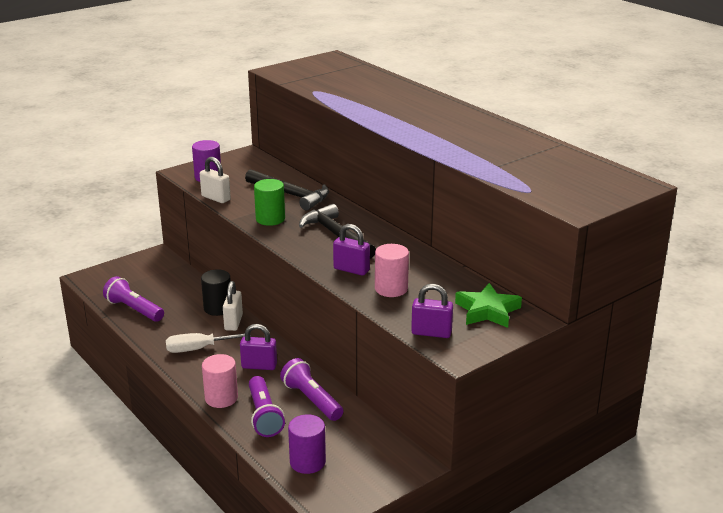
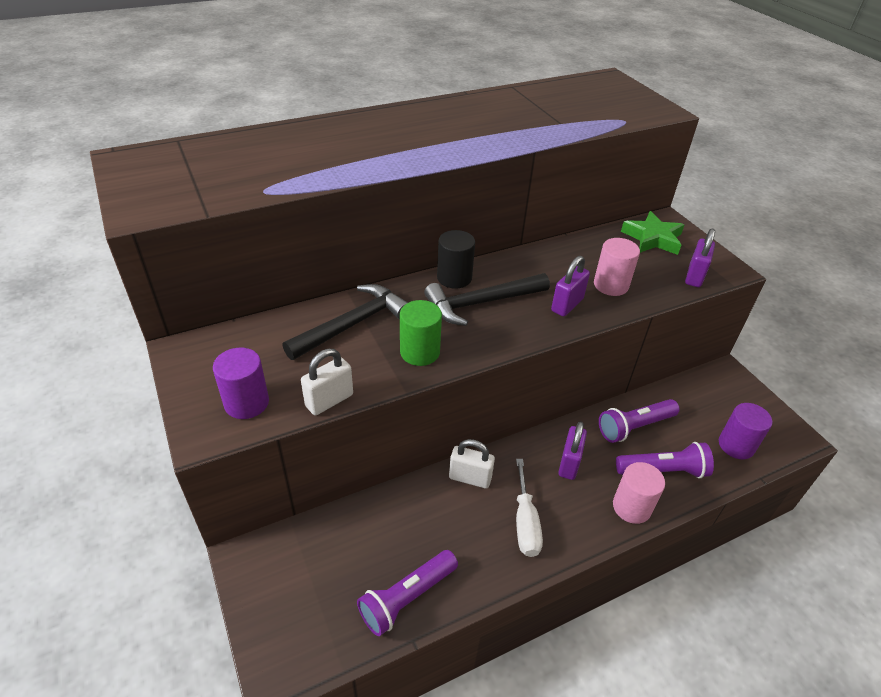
camera: 80 degrees left, 15 degrees up
black cylinder [201,269,231,316] -> black cylinder moved to [437,230,475,289]

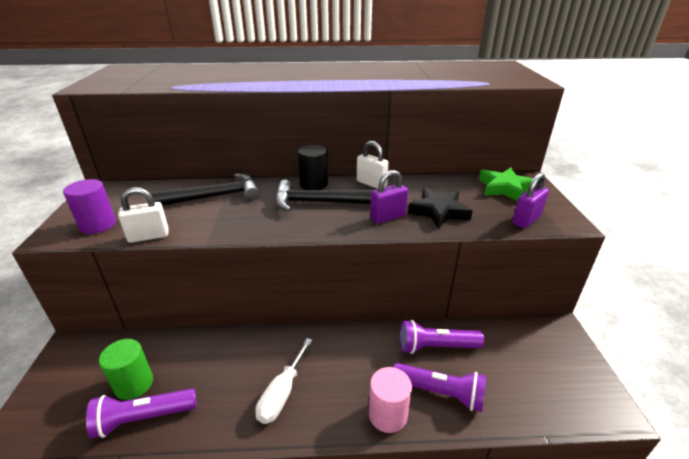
camera: 25 degrees right, 10 degrees down
green cylinder [400,300,442,366] -> green cylinder moved to [99,339,153,400]
white padlock [449,439,495,488] -> white padlock moved to [357,141,389,189]
purple padlock [558,421,587,480] -> none
pink cylinder [594,238,640,296] -> black star [408,187,473,229]
purple cylinder [719,403,772,459] -> none

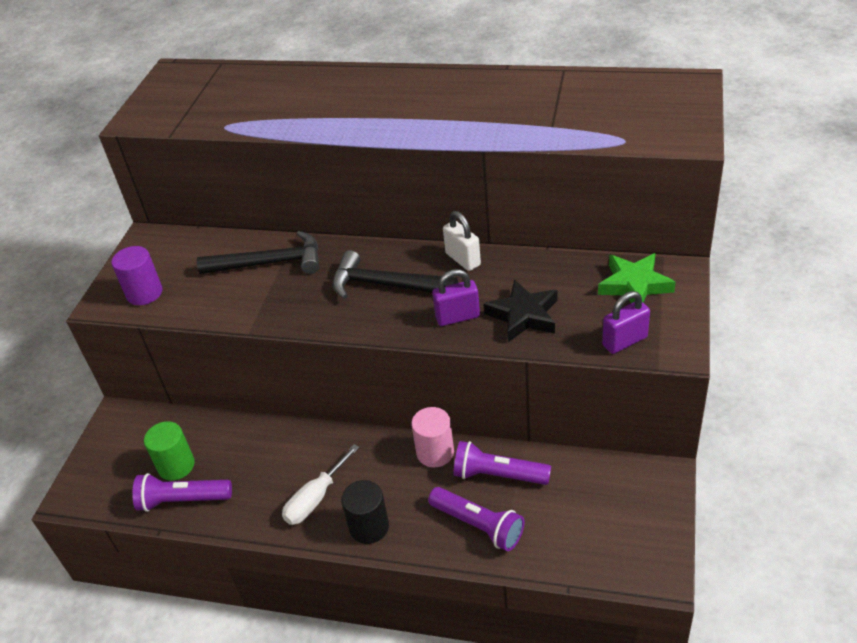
camera: 20 degrees right, 10 degrees up
white padlock [118,187,169,243] -> none
black cylinder [298,145,328,190] -> black cylinder moved to [341,480,389,544]
pink cylinder [369,367,412,433] -> pink cylinder moved to [411,407,454,468]

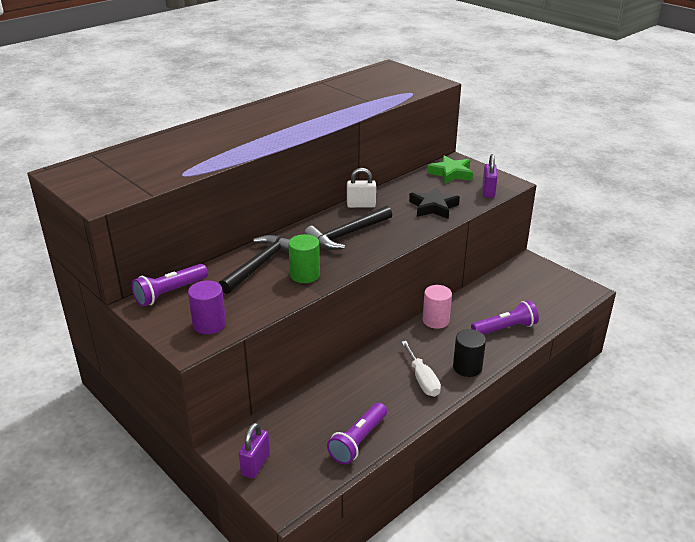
camera: 60 degrees left, 10 degrees down
green cylinder [144,421,195,481] -> green cylinder moved to [288,234,320,283]
purple padlock [432,269,480,326] -> purple padlock moved to [239,422,270,479]
purple flashlight [454,441,551,485] -> purple flashlight moved to [131,264,208,307]

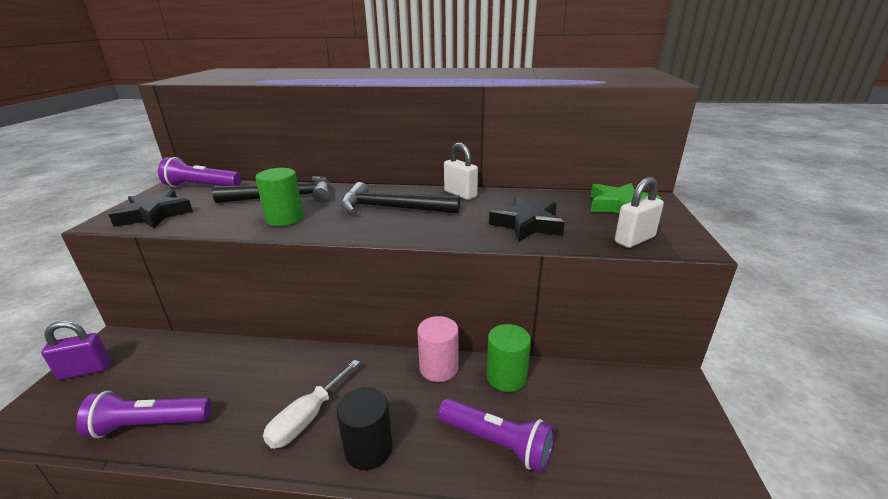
camera: 50 degrees right, 5 degrees down
purple cylinder [188,280,226,334] -> black star [108,189,193,228]
purple padlock [482,154,498,198] -> white padlock [615,177,664,248]
none -> green cylinder [487,324,531,392]

